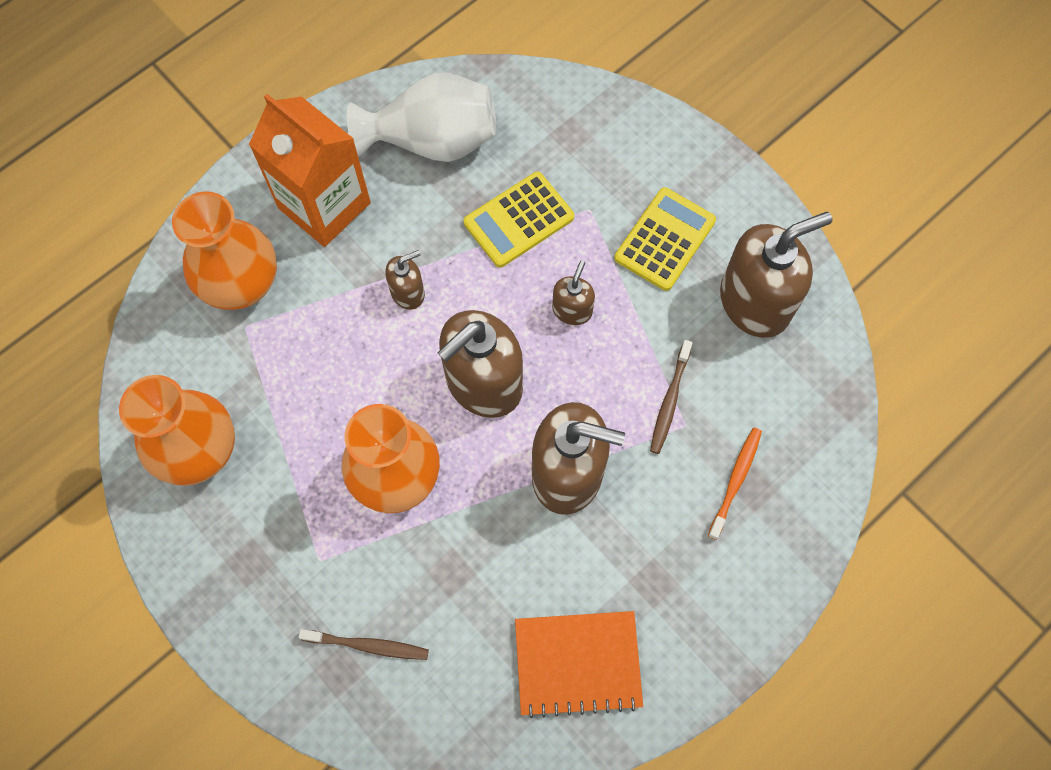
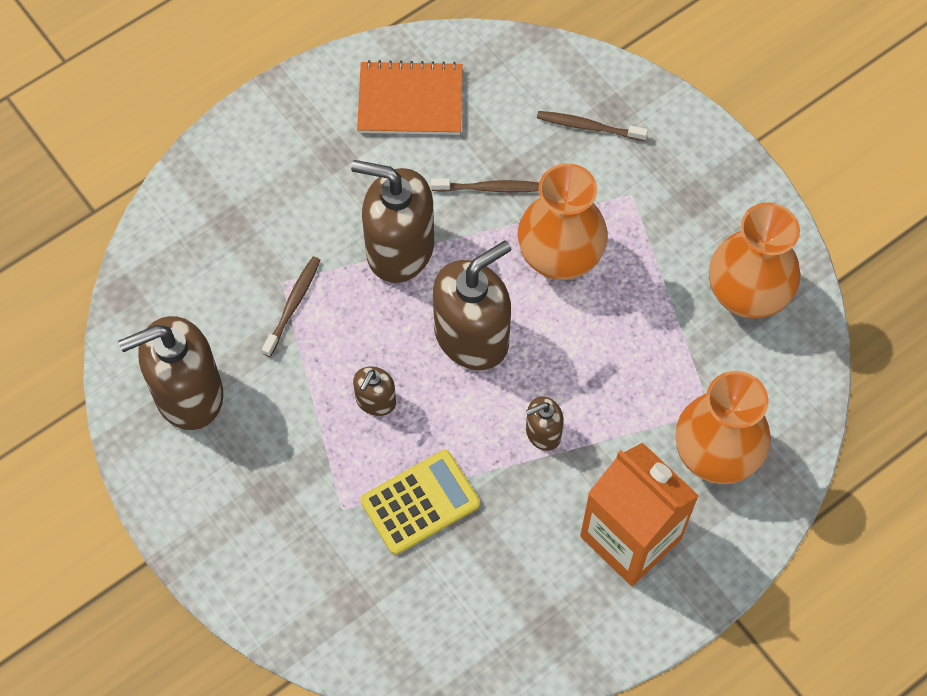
camera: 175 degrees left, 5 degrees down
white vase [347,73,496,162] -> none
yellow calculator [614,187,716,291] -> none
orange toothbrush [708,428,762,540] -> none
none -> brown toothbrush [431,178,539,193]

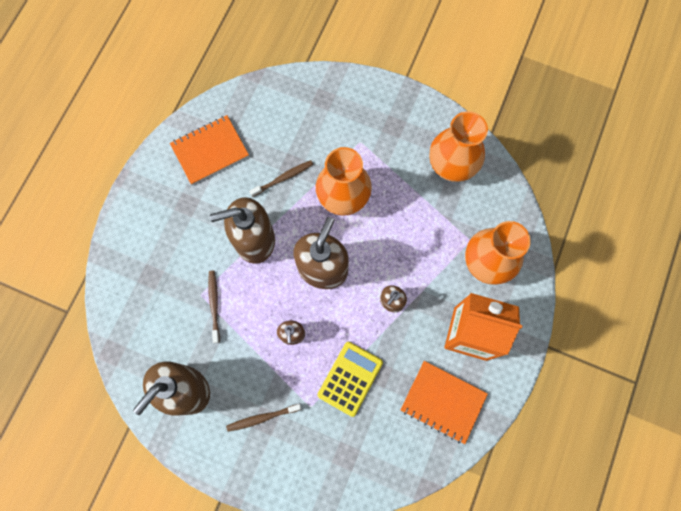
camera: 30 degrees left, 10 degrees up
brown toothbrush [537,111,648,141] -> brown toothbrush moved to [226,404,302,432]
none -> orange notebook [400,361,488,444]

